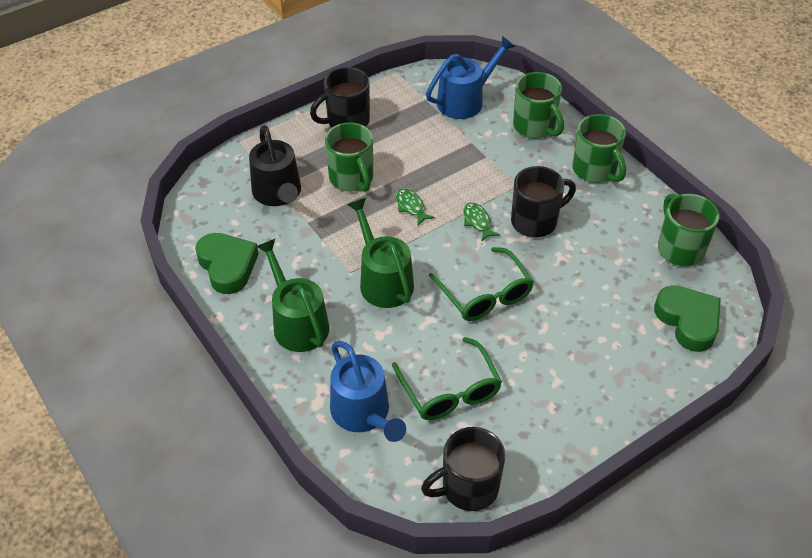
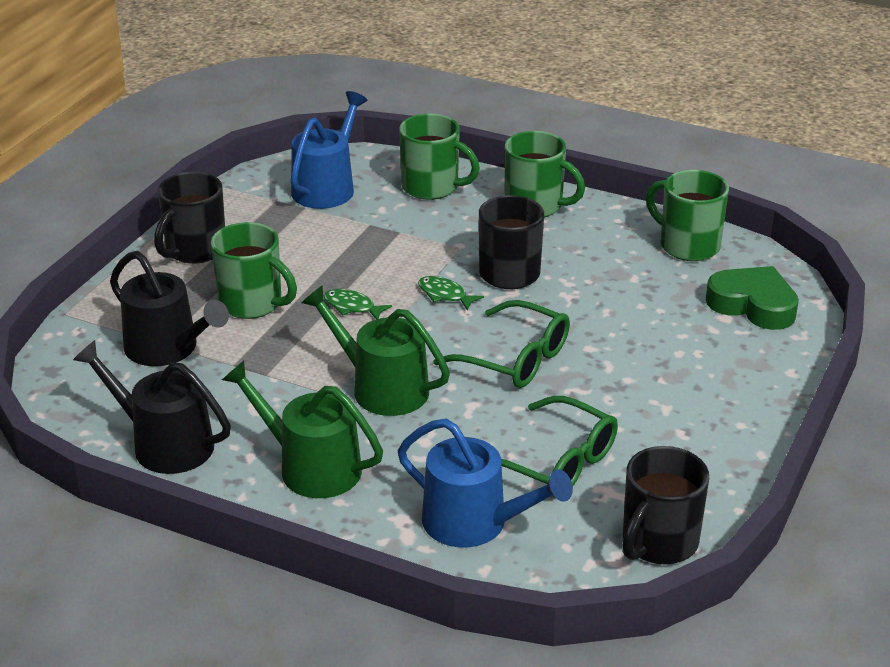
camera: 30 degrees left, 15 degrees down
green heart [195,233,259,294] -> black watering can [73,340,231,474]

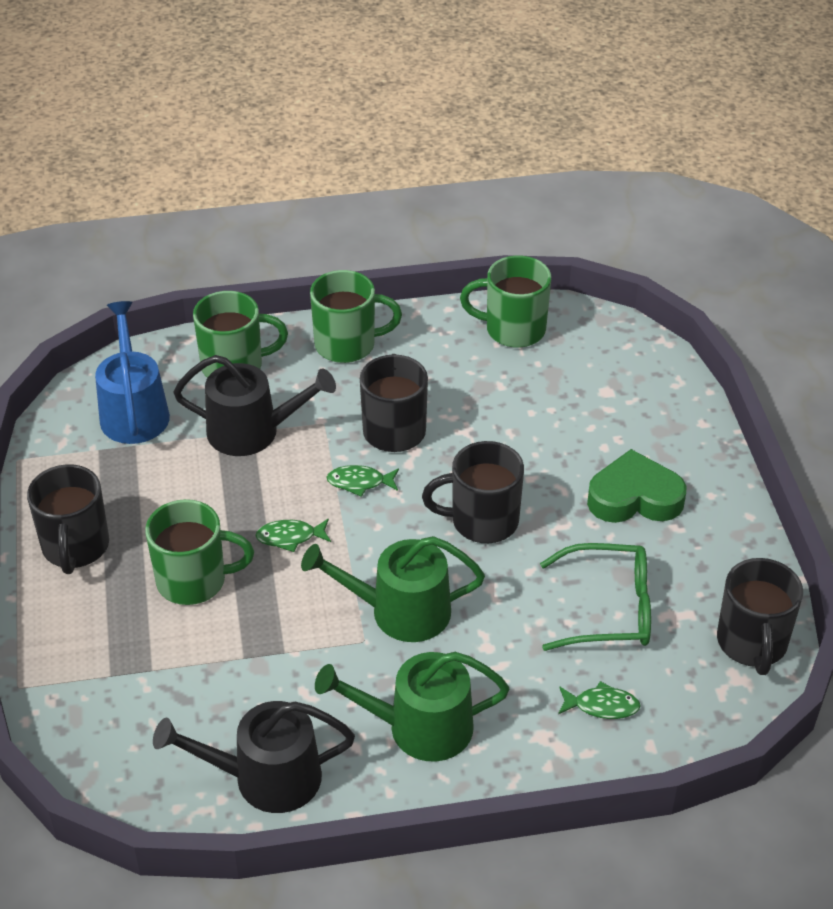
camera: 35 degrees left, 10 degrees up
black watering can [110,251,229,366] -> black watering can moved to [173,355,336,456]
blue watering can [398,418,573,548] -> green fish [558,681,641,719]
green glasses [433,300,570,388] -> black mug [422,441,524,543]
green heart [706,266,799,330] -> green heart moved to [587,449,687,523]

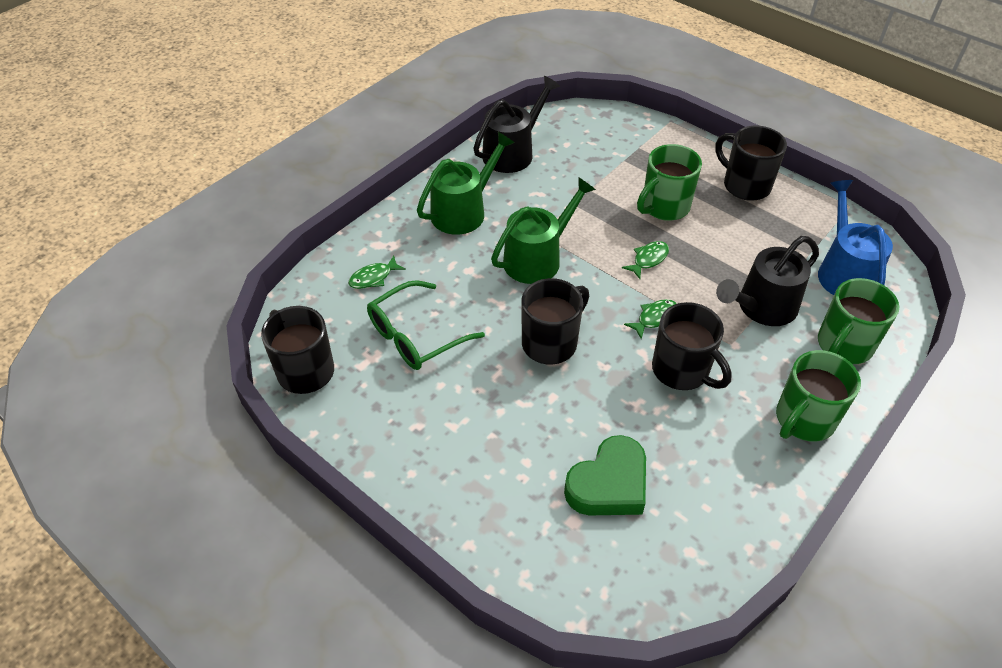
camera: 140 degrees right, 5 degrees up
blue watering can [95,301,170,444] -> blue watering can turned 135 degrees counterclockwise [818,180,893,295]
green mug [460,255,551,348] -> none
green heart [587,449,687,523] -> green heart moved to [564,435,646,515]

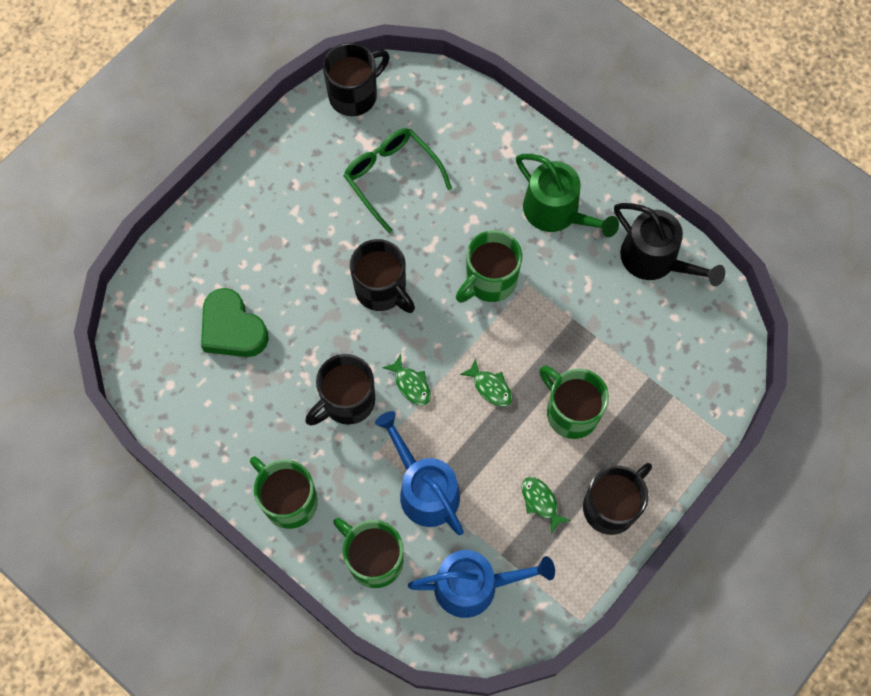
camera: 90 degrees right, 20 degrees up
green fish [348,255,406,289] -> green fish moved to [522,477,571,534]
green watering can [491,177,596,284] -> green mug [456,230,522,303]
black watering can [716,236,819,326] -> blue watering can [375,411,464,535]

